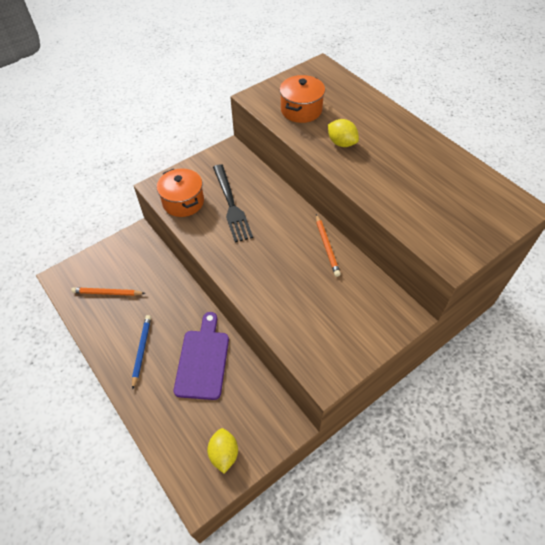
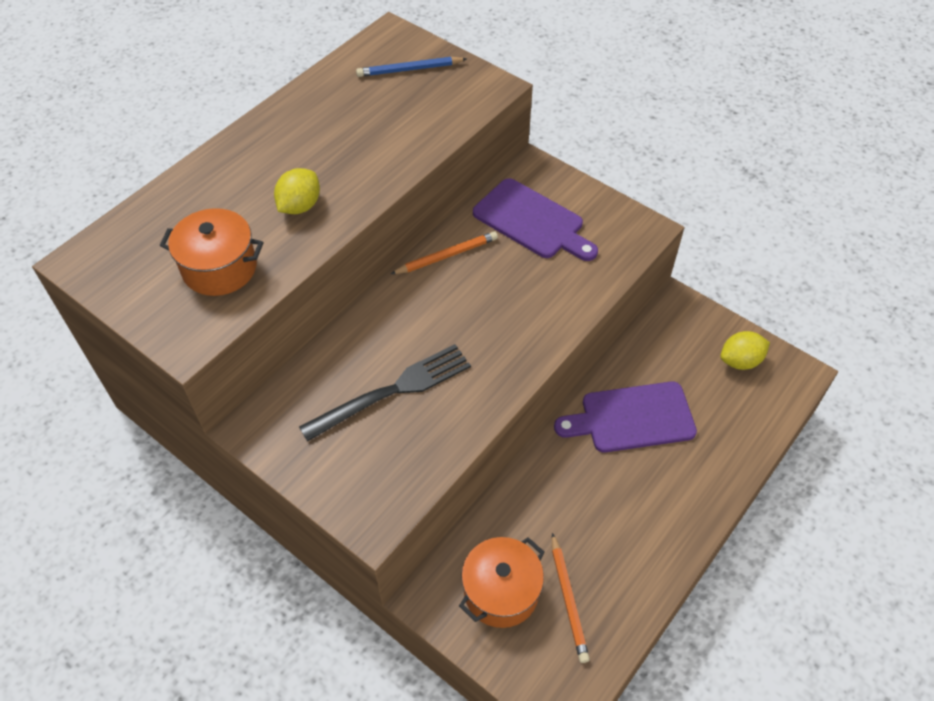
camera: 105 degrees left, 0 degrees up
blue pencil [132,315,151,390] -> blue pencil moved to [356,57,467,77]
orange pot [157,168,204,217] -> orange pot moved to [459,537,544,628]
none -> purple cutting board [473,178,598,261]

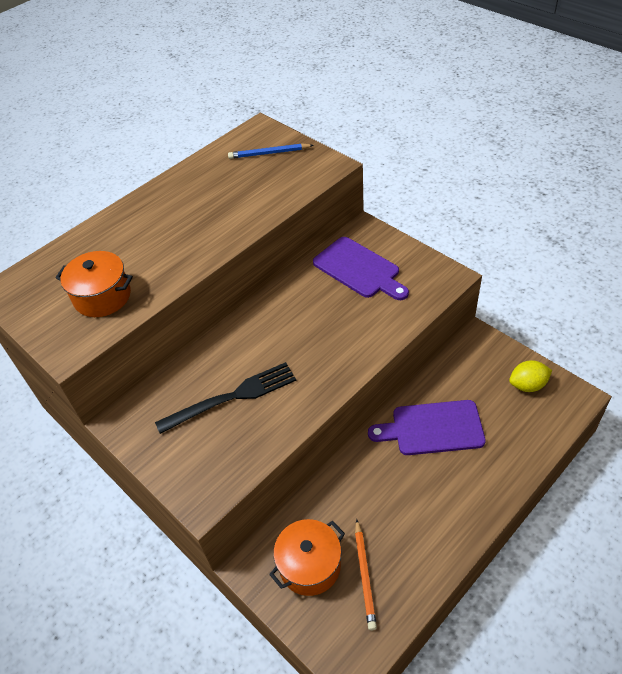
camera: 10 degrees right, 5 degrees down
yellow lemon [274,168,320,214] -> none
orange pencil [391,231,498,274] -> none

